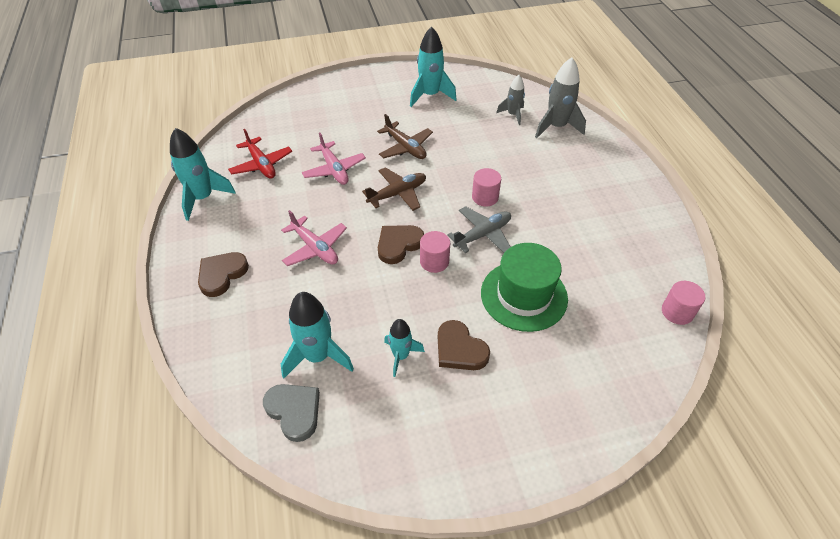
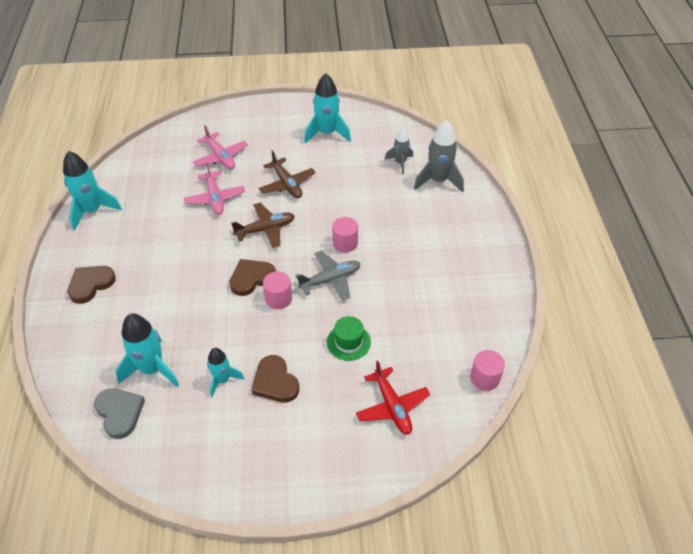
camera: 10 degrees right, 0 degrees up
red plane [228,129,292,179] -> red plane moved to [356,361,430,435]
pink plane [281,210,347,266] -> pink plane moved to [193,125,248,169]
green hat [481,243,568,332] -> green hat [327,316,371,361], size x0.55

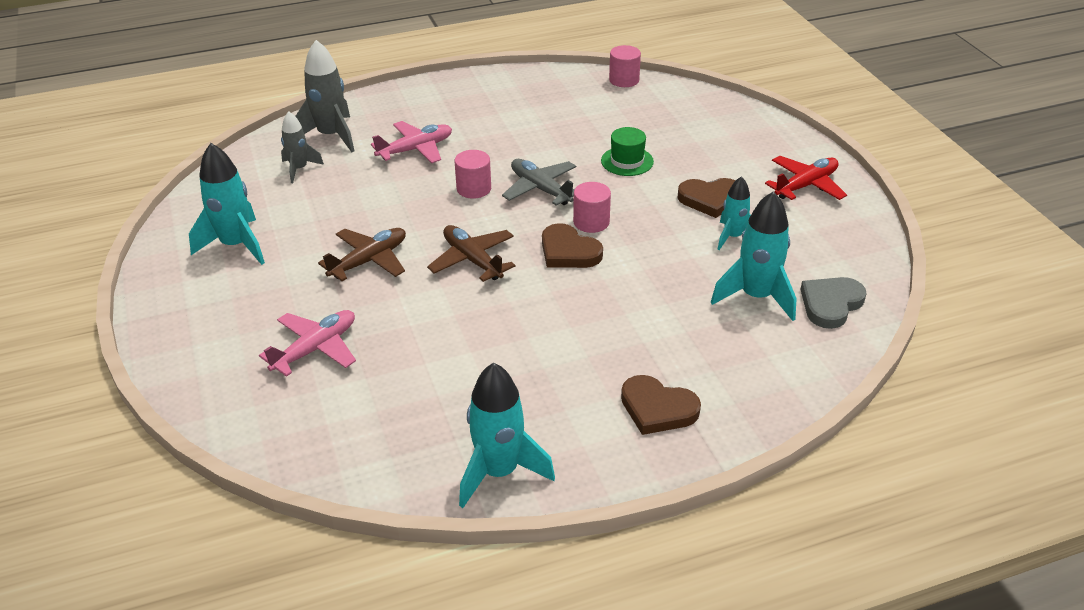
camera: 105 degrees left, 10 degrees down
pink plane [184,162,245,215] -> pink plane moved to [371,121,452,163]
brown heart [252,355,300,403] -> brown heart turned 45 degrees clockwise [678,178,736,218]
red plane [356,361,430,435] -> red plane moved to [765,156,847,200]

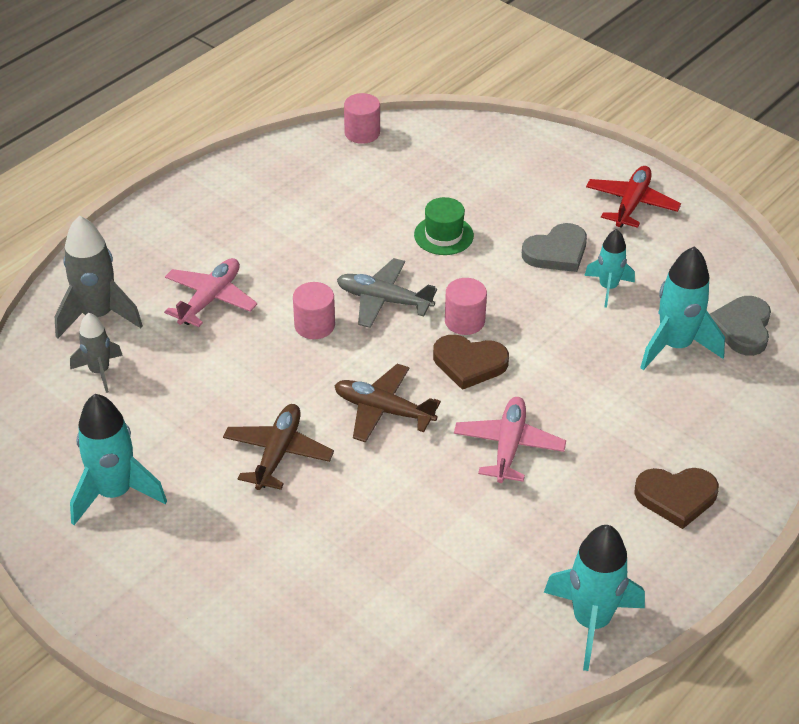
camera: 30 degrees left, 5 degrees up
pink plane [259,310,356,377] -> pink plane moved to [454,397,566,483]
brown heart [678,178,736,218] -> grey heart [522,223,587,272]

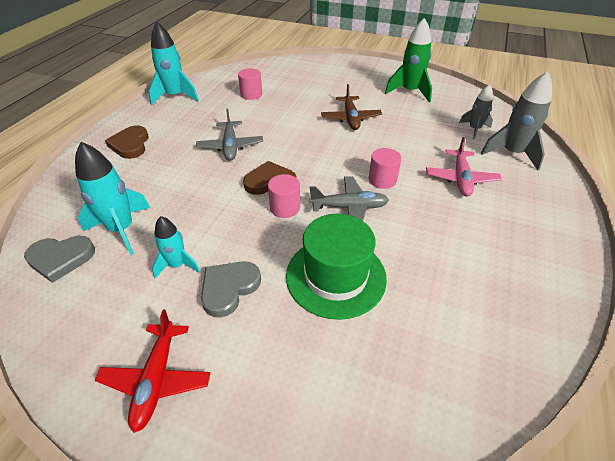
camera: 160 degrees right, 0 degrees up
turquoise rocket [70,394,167,525] -> green rocket [385,18,432,103]
brown plane [334,364,441,443] -> none
pink cylinder [344,93,380,144] -> pink cylinder moved to [238,68,262,100]
green hat [414,197,474,255] -> green hat [286,214,387,320], size x1.81
pink plane [454,397,566,483] -> grey plane [196,109,263,161]
brown heart [634,468,719,529] -> brown heart turned 75 degrees counterclockwise [105,125,149,159]
grey heart [710,296,771,356] -> grey heart turned 90 degrees clockwise [24,236,95,283]

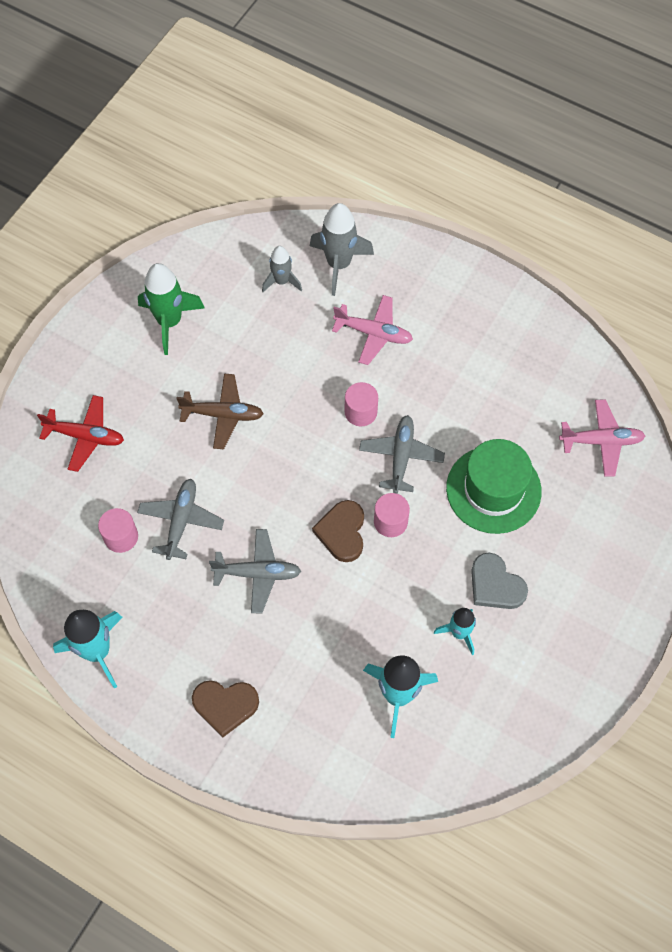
camera: 80 degrees left, 20 degrees up
grey heart [24,236,95,283] -> none
red plane [95,309,210,433] -> red plane moved to [37,395,124,472]
none -> grey plane [137,479,224,560]
none -> pink plane [559,399,645,477]

